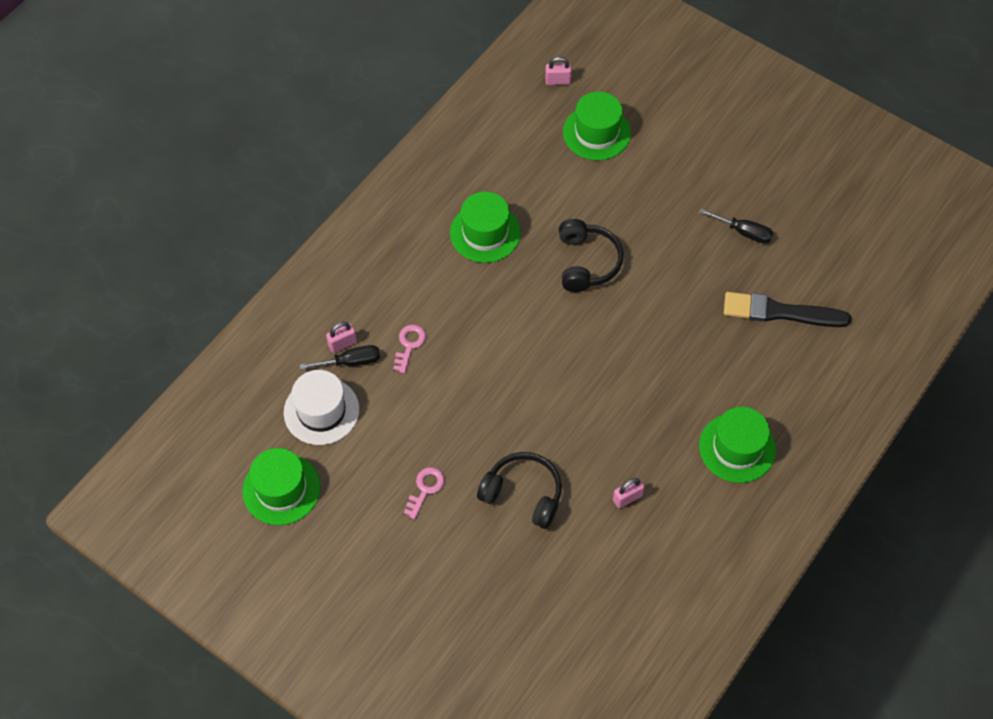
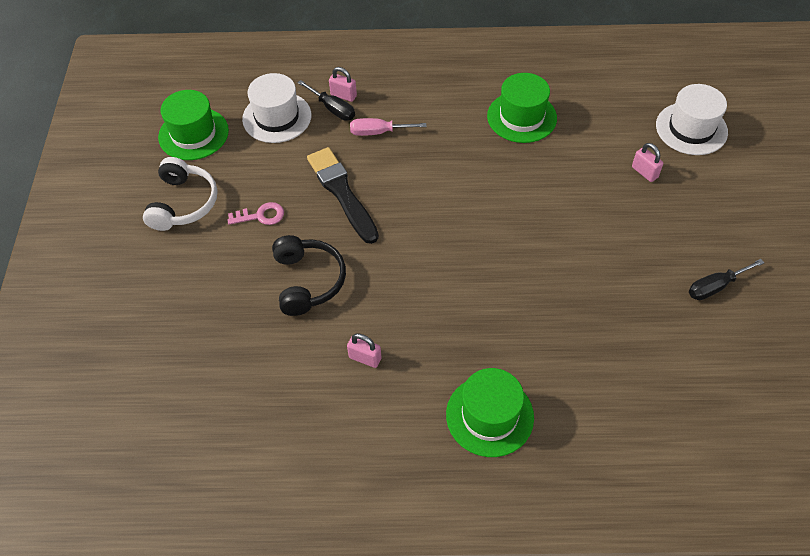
camera: 55 degrees right, 5 degrees down
pink key [393,325,426,373] -> pink screwdriver [350,118,427,136]
pink padlock [545,57,572,85] -> pink padlock moved to [632,143,663,182]
black headphones [559,219,624,292] -> none
green hat [563,92,631,160] -> white hat [656,84,728,155]
black screwdriver [699,209,773,244] -> black screwdriver turned 75 degrees clockwise [689,259,764,300]
black brush [724,292,851,327] -> black brush moved to [307,147,379,244]
none -> white headphones [143,157,218,231]

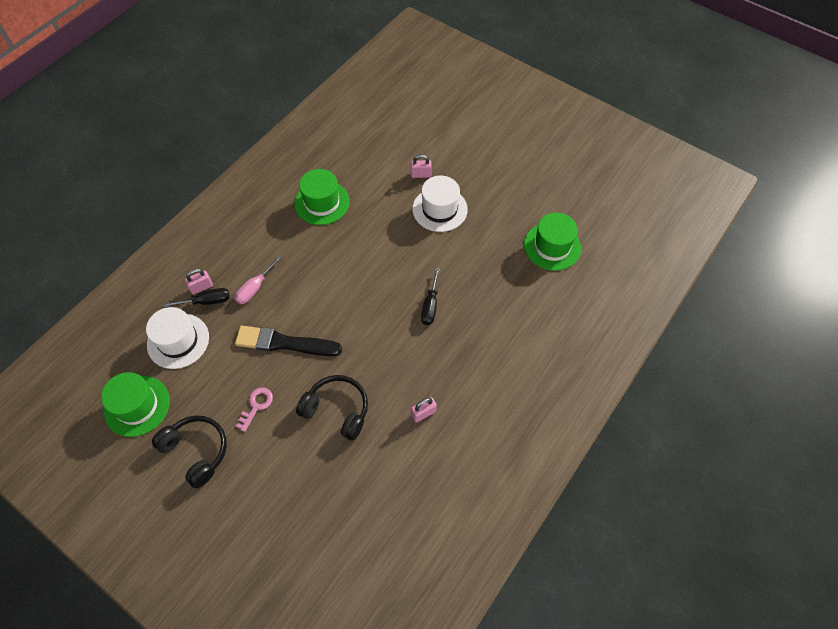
camera: 55 degrees left, 5 degrees up
white headphones [143,157,218,231] -> black headphones [152,415,227,488]
green hat [446,368,534,457] -> green hat moved to [524,213,581,271]
white hat [656,84,728,155] -> white hat moved to [412,176,468,232]
black screwdriver [689,259,764,300] -> black screwdriver moved to [421,268,440,325]

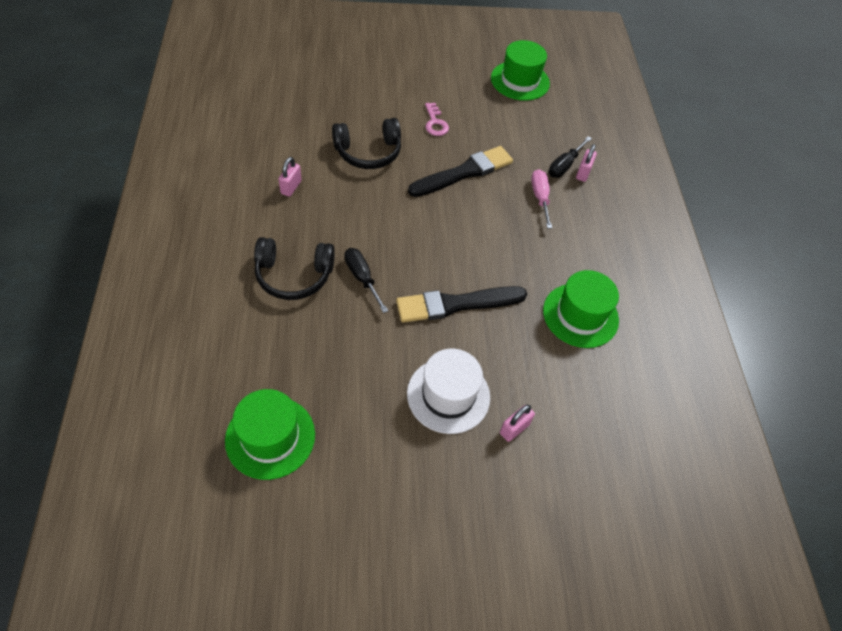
camera: 135 degrees right, 5 degrees down
white hat [146,307,209,369] -> none
black headphones [152,415,227,488] -> black headphones moved to [254,237,335,300]
none -> black brush [396,286,527,322]

